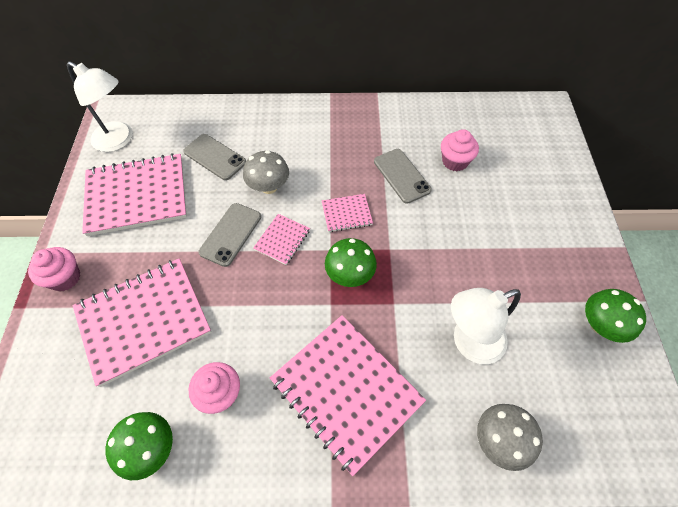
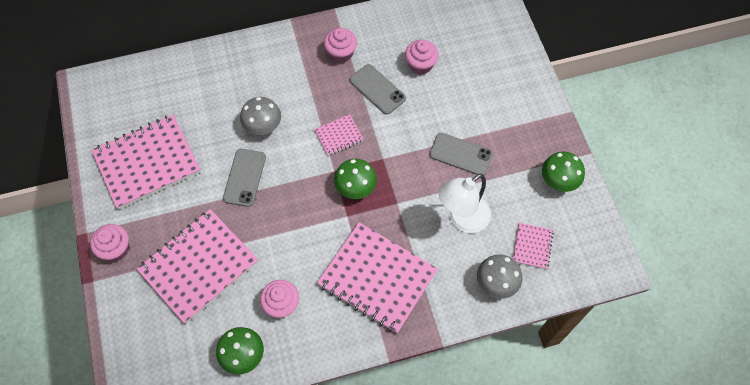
camera: 15 degrees left, 5 degrees up
white lamp [67,61,133,152] -> none
grey phone [183,134,246,180] -> grey phone moved to [429,133,493,175]
pink notebook [253,214,310,265] -> pink notebook moved to [513,223,554,269]
none -> pink cupcake [324,28,357,63]

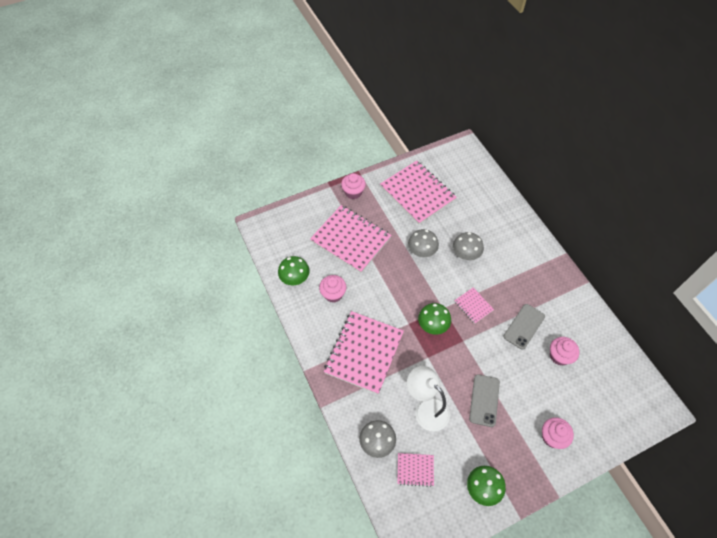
camera: 80 degrees right, 5 degrees down
grey phone [223,149,266,207] -> grey mushroom [408,229,439,257]
pink cupcake [324,28,357,63] -> pink cupcake moved to [542,418,574,449]

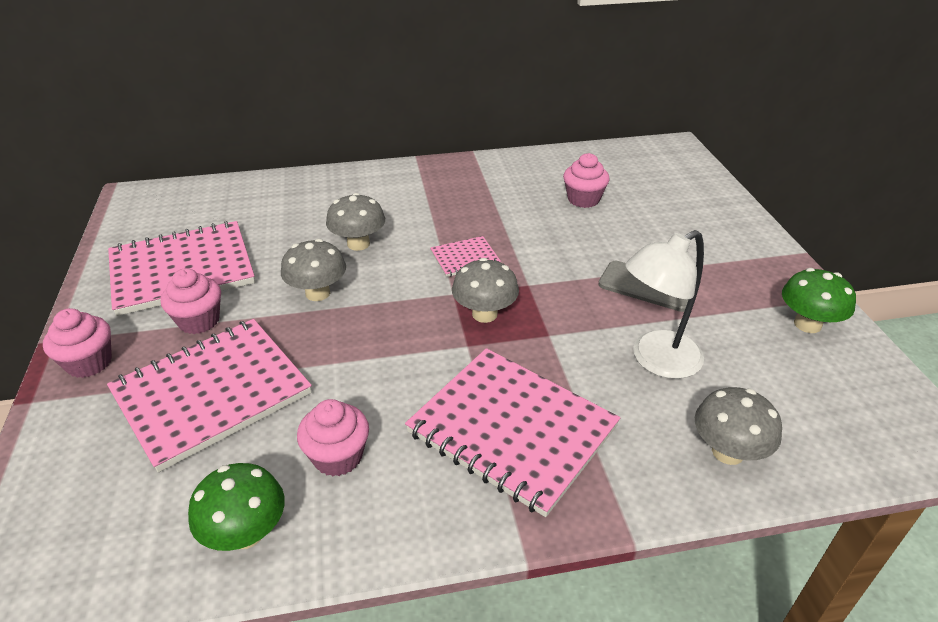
camera: 75 degrees left, 20 degrees down
pink notebook [397,453,434,487] -> none
green mushroom [418,303,451,335] -> grey mushroom [452,258,519,323]
grey phone [503,304,545,350] -> none
pink cupcake [542,418,574,449] -> pink cupcake moved to [161,268,221,334]

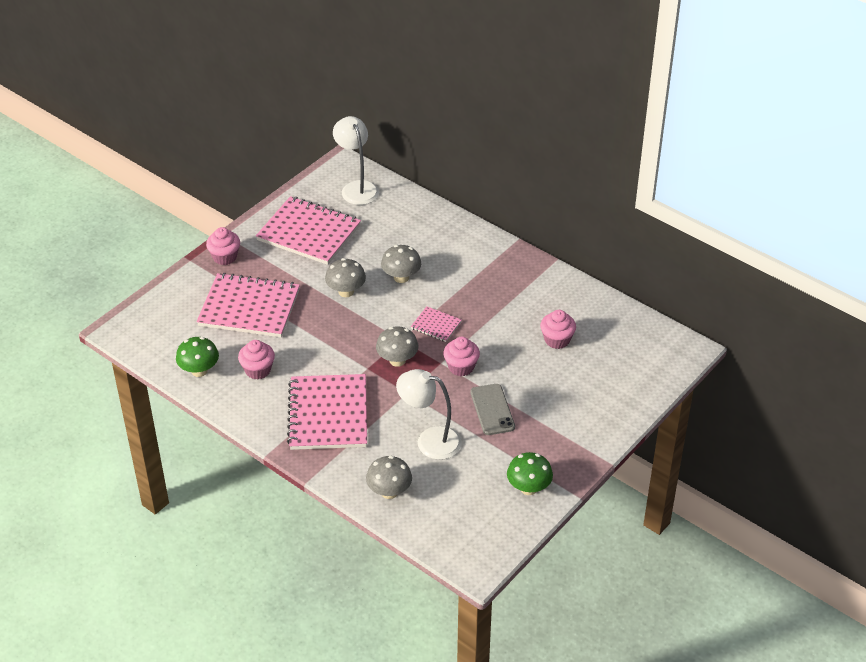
camera: 50 degrees right, 5 degrees up
pink cupcake [161,268,221,334] -> pink cupcake moved to [443,337,480,376]
none -> white lamp [333,116,379,205]

